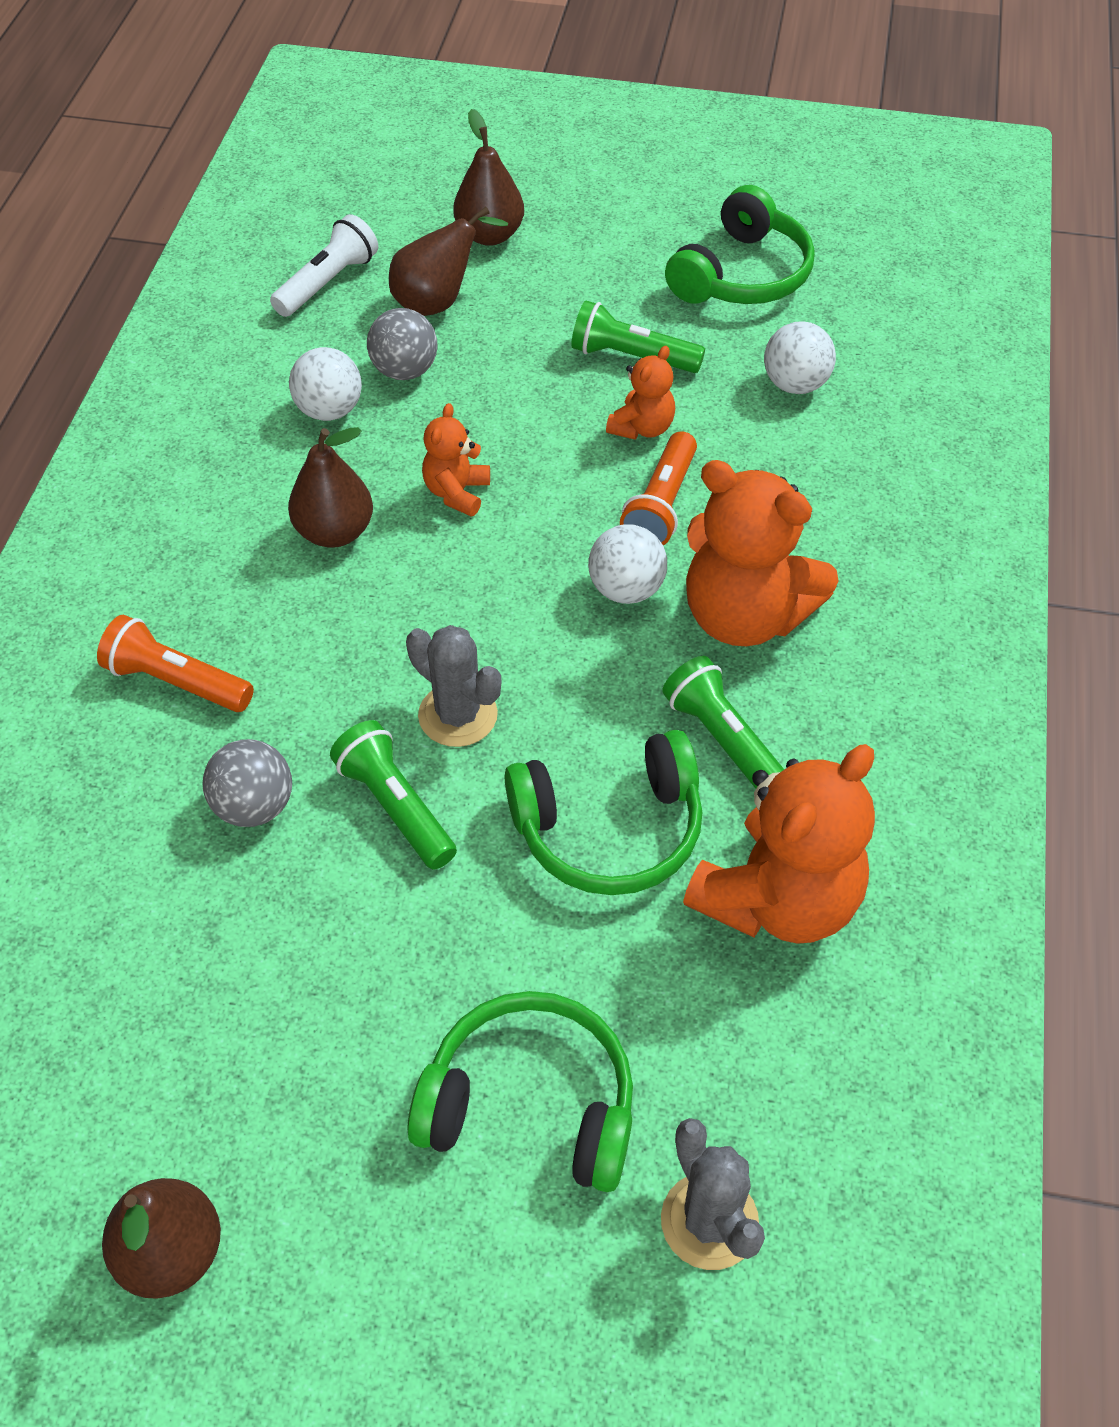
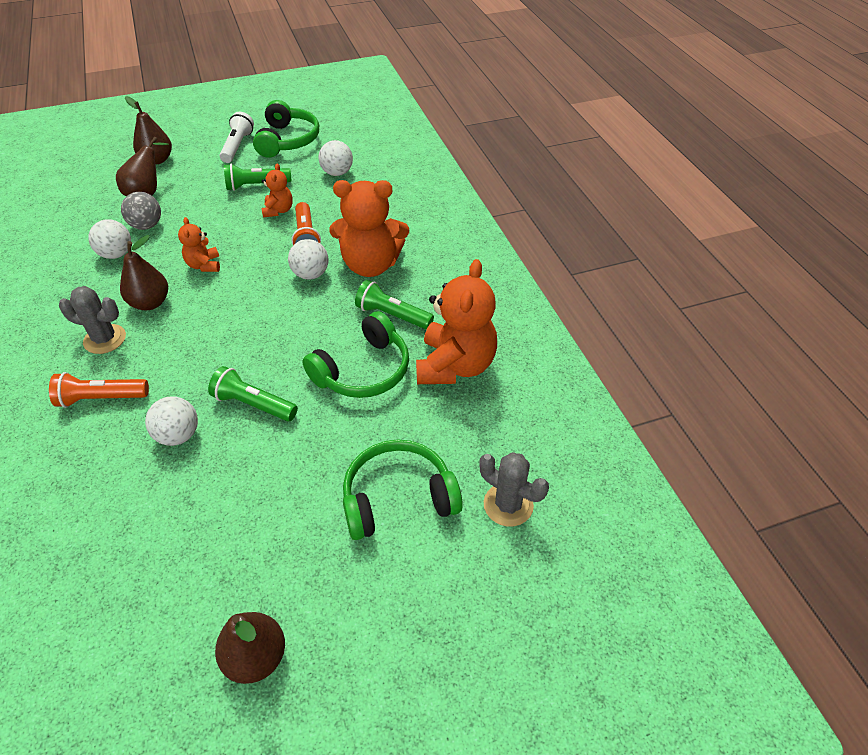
camera: 30 degrees left, 5 degrees down
grey ball [203,739,292,827] -> white ball [145,397,198,446]
white flashlight [270,214,378,317] -> white flashlight moved to [219,112,254,163]
grey cactus [406,625,501,747] -> grey cactus moved to [59,286,126,354]

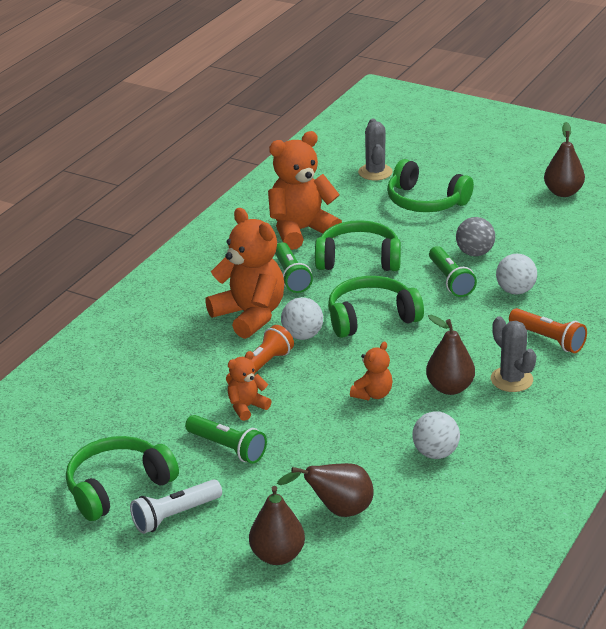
camera: 130 degrees left, 15 degrees down
grey ball [121,192,161,230] -> grey ball moved to [456,217,495,256]
white ball [319,140,353,176] -> none
none -> green headphones [328,276,424,338]

